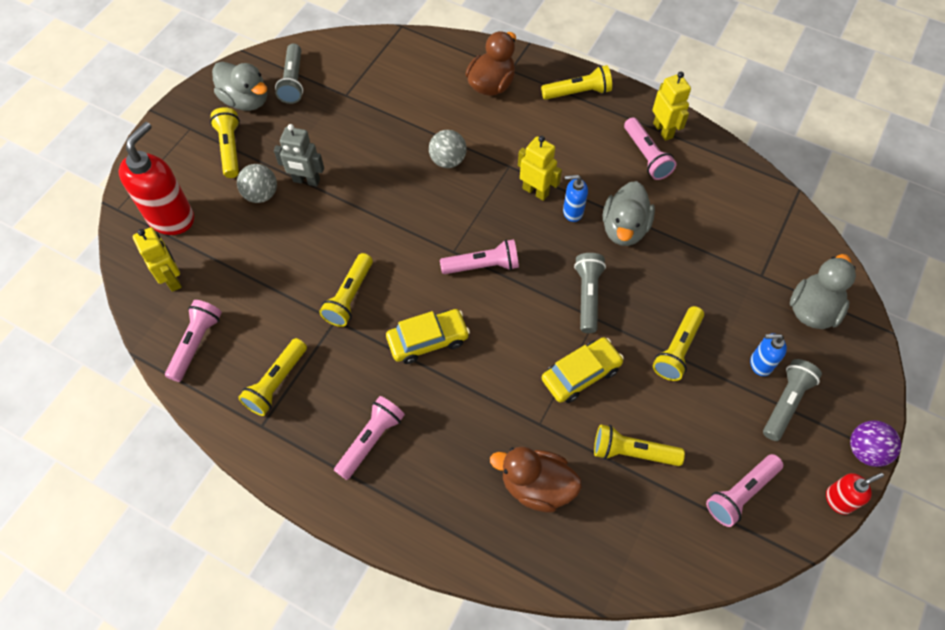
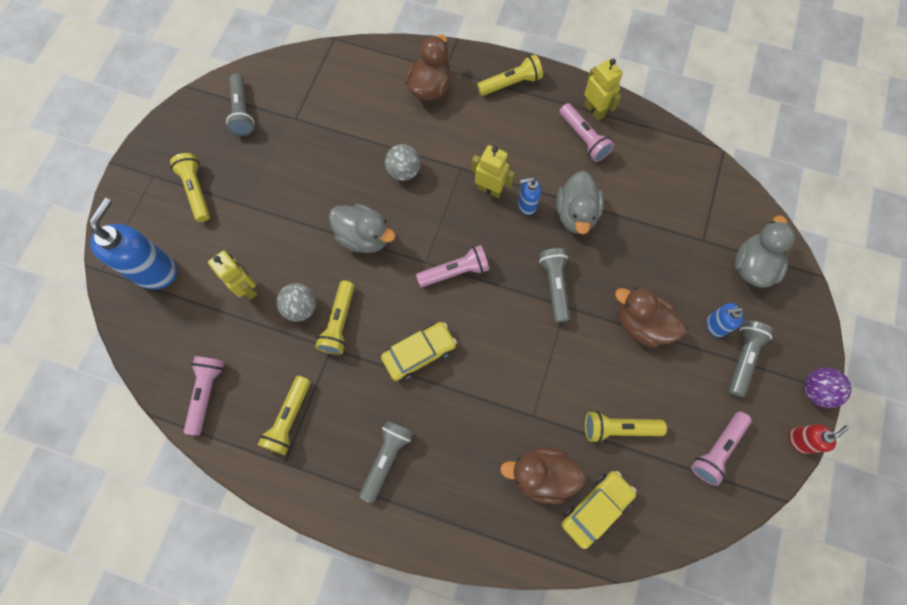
camera: 10 degrees left, 10 degrees up
red soap dispenser [118,122,194,235] -> blue soap dispenser [89,198,177,289]
yellow robot [133,227,182,292] -> yellow robot moved to [208,250,258,300]
grey duck [212,62,267,111] -> grey duck moved to [329,204,395,253]
grey ball [237,164,277,203] -> grey ball moved to [276,283,316,322]
grey robot [274,124,324,187] -> none
pink flashlight [334,396,405,480] -> grey flashlight [359,420,413,503]
yellow car [542,337,624,403] -> yellow car moved to [562,471,636,549]
yellow flashlight [653,306,704,381] -> brown duck [615,287,685,347]

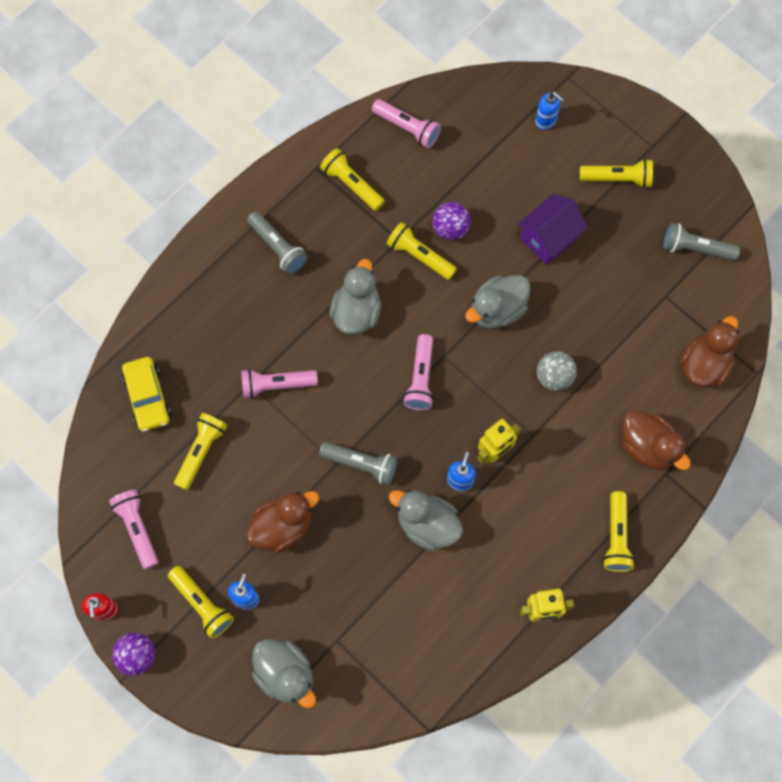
camera: 115 degrees right, 0 degrees up
blue soap dispenser [89,198,177,289] -> blue soap dispenser [535,92,564,130], size x0.51
yellow robot [208,250,258,300] -> none
grey ball [276,283,316,322] -> purple ball [432,202,471,240]
yellow car [381,322,457,381] -> grey duck [330,259,381,335]
brown duck [500,448,585,504] -> brown duck moved to [680,316,739,388]
pink flashlight [559,103,614,162] -> pink flashlight moved to [241,369,318,399]
grey flashlight [728,321,773,397] -> yellow flashlight [168,566,234,639]
none -> purple house [517,194,588,265]

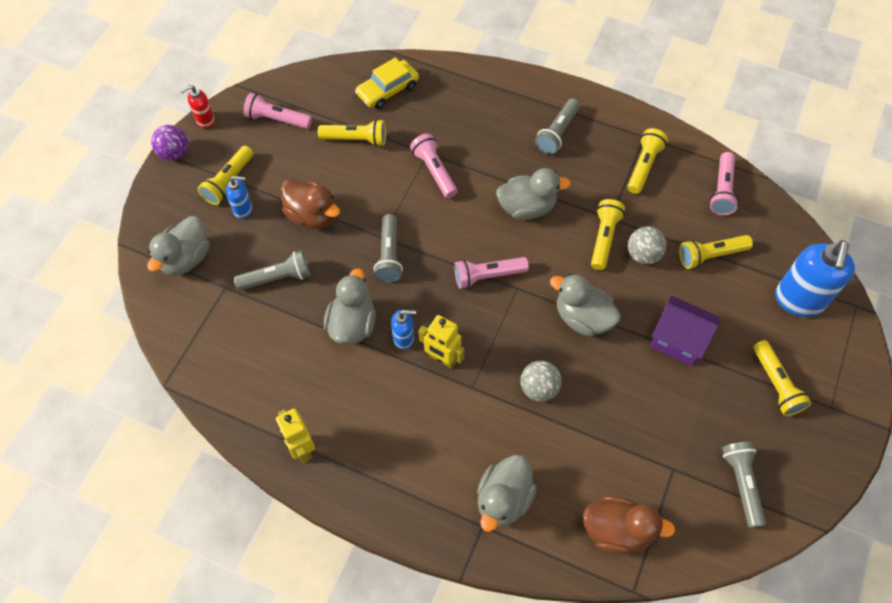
camera: 70 degrees right, 10 degrees down
pink flashlight [109,490,158,569] -> pink flashlight turned 120 degrees counterclockwise [243,93,312,129]
purple ball [432,202,471,240] -> grey ball [628,227,666,264]
blue soap dispenser [535,92,564,130] -> blue soap dispenser [775,240,855,317], size x1.97
yellow flashlight [603,491,635,572] -> yellow flashlight moved to [679,235,753,269]
brown duck [622,410,691,470] -> grey duck [477,455,537,532]
none -> grey flashlight [234,251,310,291]

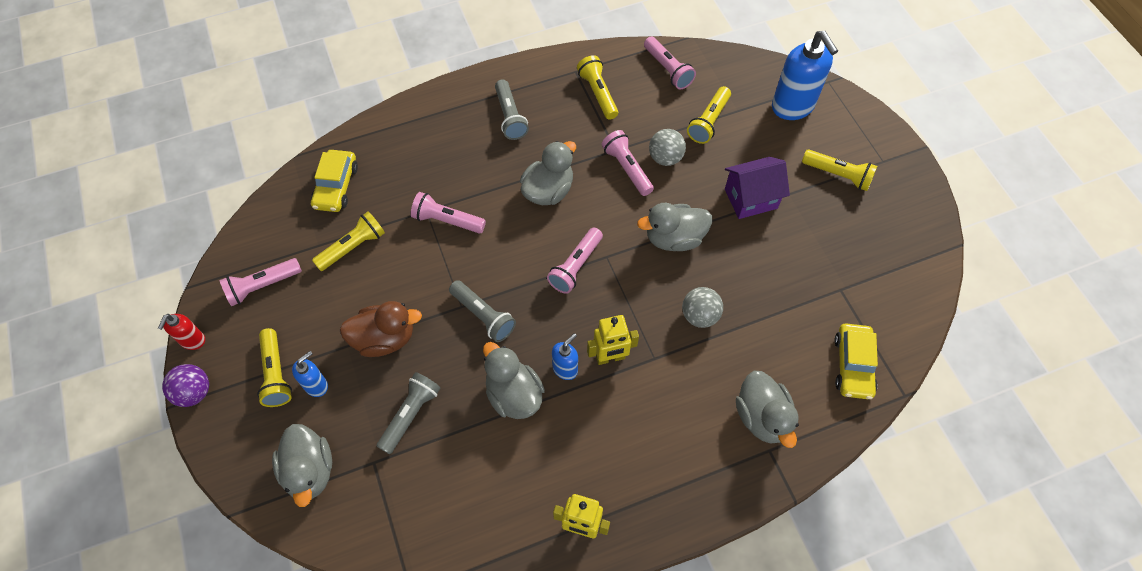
camera: 45 degrees left, 0 degrees up
brown duck [583,496,675,555] -> yellow car [835,323,878,399]
yellow flashlight [591,199,625,270] -> pink flashlight [601,130,654,196]
grey flashlight [722,442,766,528] -> none

